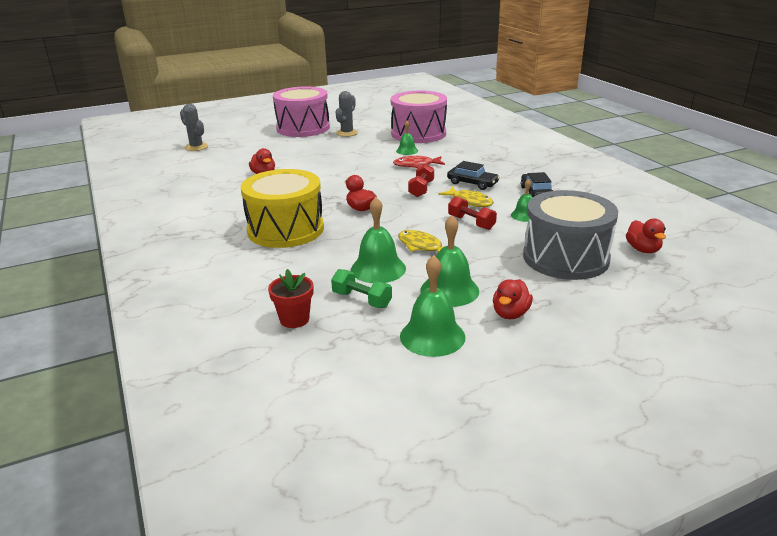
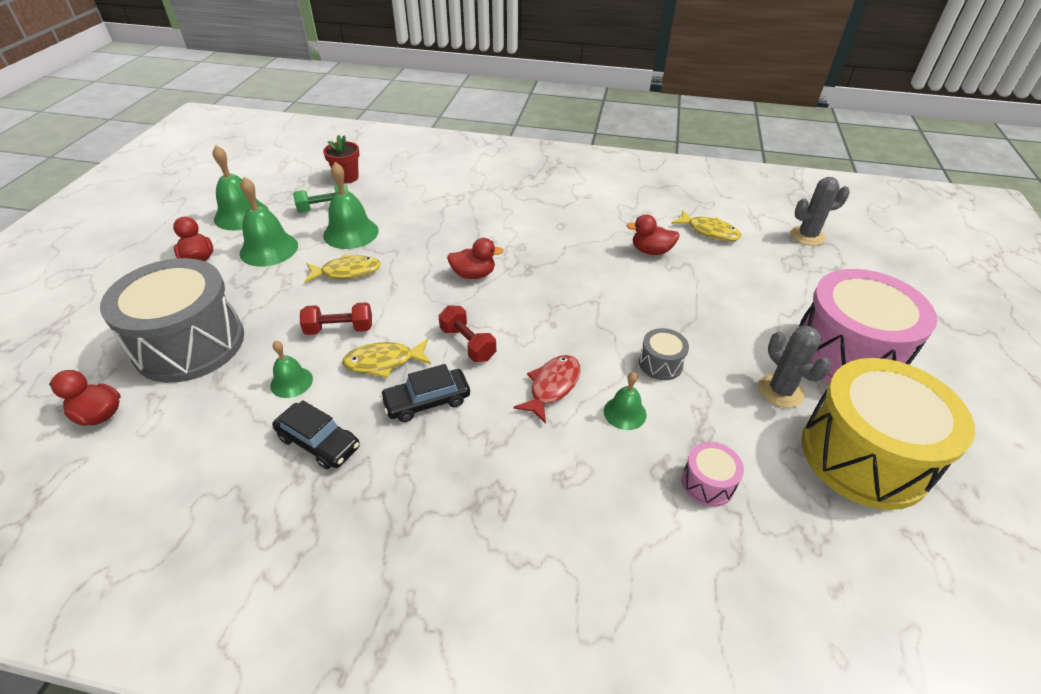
camera: 125 degrees right, 15 degrees up
yellow drum [241,169,324,248] -> yellow drum moved to [801,358,975,510]
pink drum [391,91,447,143] -> pink drum [681,442,744,507], size x0.42
none -> grey drum [639,328,689,380]
none -> yellow fish [671,210,741,241]

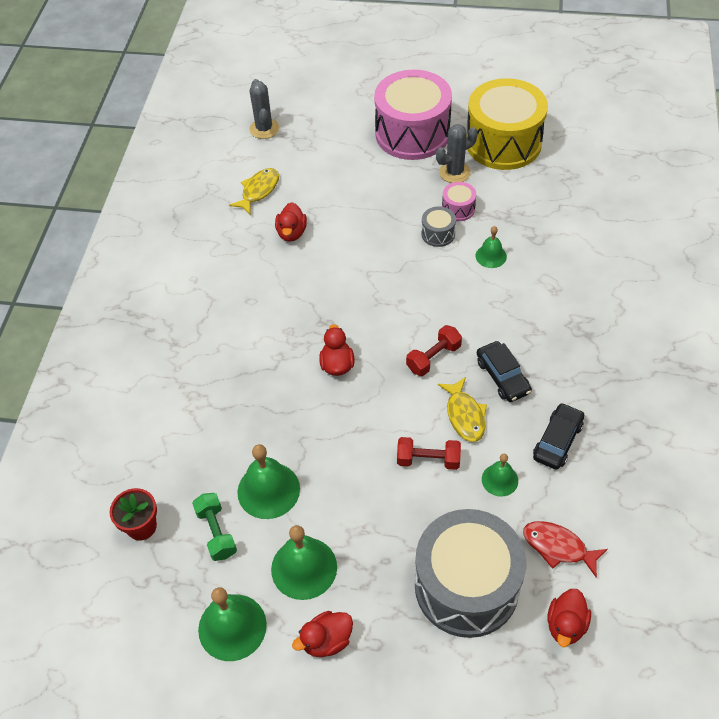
camera: 90 degrees left, 10 degrees up
red dumbbell [300,302,372,335] -> red dumbbell turned 75 degrees counterclockwise [397,437,461,470]
yellow fish [305,254,381,283] -> none
red fish [513,355,581,424] -> red fish moved to [523,521,608,577]
pink drum [681,442,744,507] -> pink drum moved to [442,182,476,221]

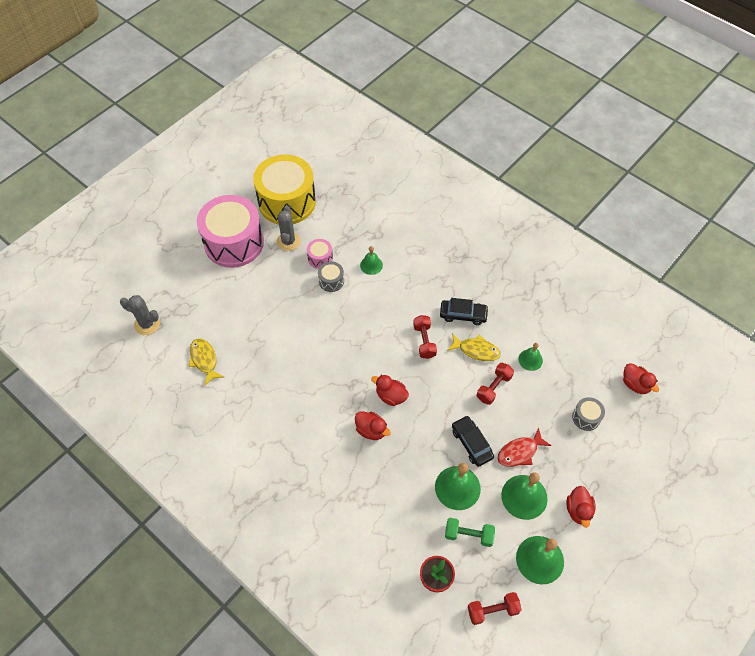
camera: 60 degrees left, 5 degrees up
red duck [275,202,307,242] -> red duck moved to [355,412,391,440]
grey drum [415,509,526,638] -> grey drum [572,397,605,431], size x0.42
red fish [523,521,608,577] -> red fish moved to [498,428,552,467]
black car [533,403,584,470] -> black car moved to [452,415,494,467]
none -> red dumbbell [468,592,522,625]

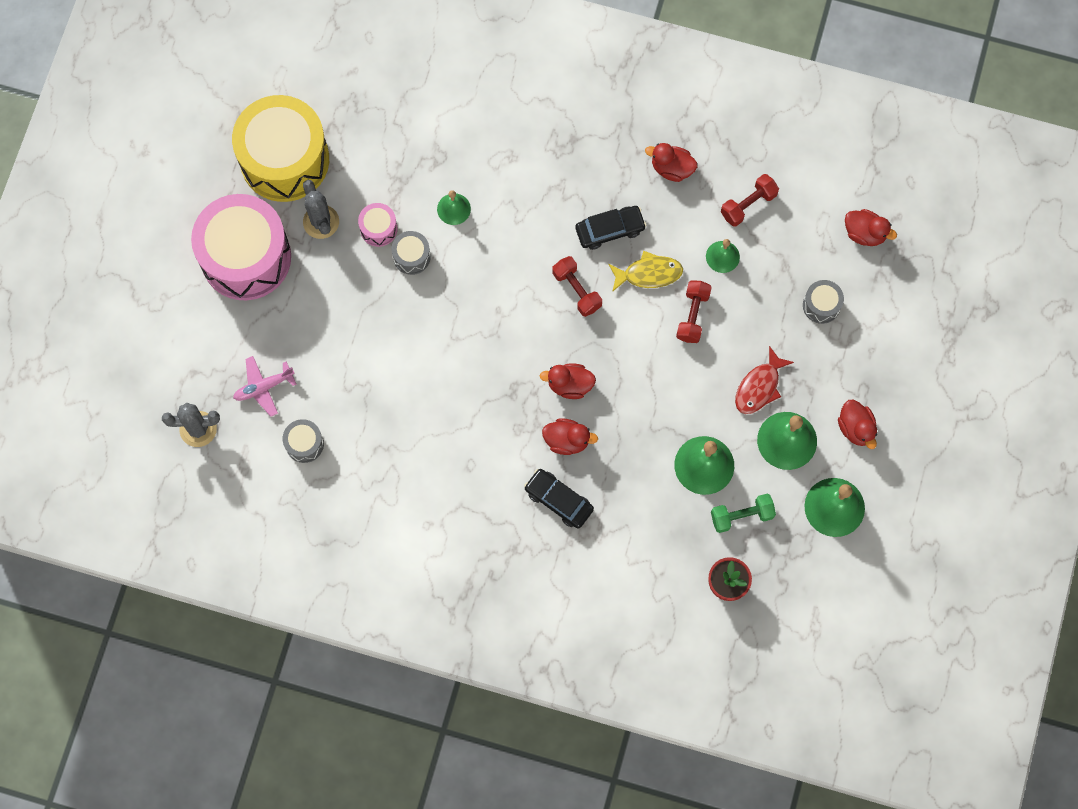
camera: 25 degrees left, 15 degrees up
yellow fish [189,338,224,386] -> grey drum [283,419,324,463]
black car [452,415,494,467] -> black car moved to [524,469,594,529]
red dumbbell [468,592,522,625] -> red dumbbell moved to [721,174,779,227]
none -> pink plane [233,356,297,417]
none -> red duck [645,143,697,182]

